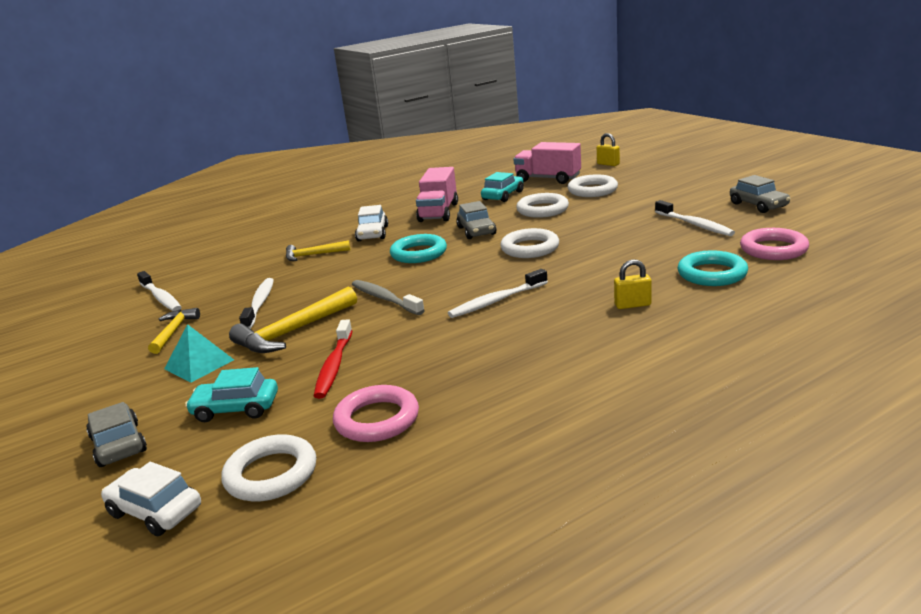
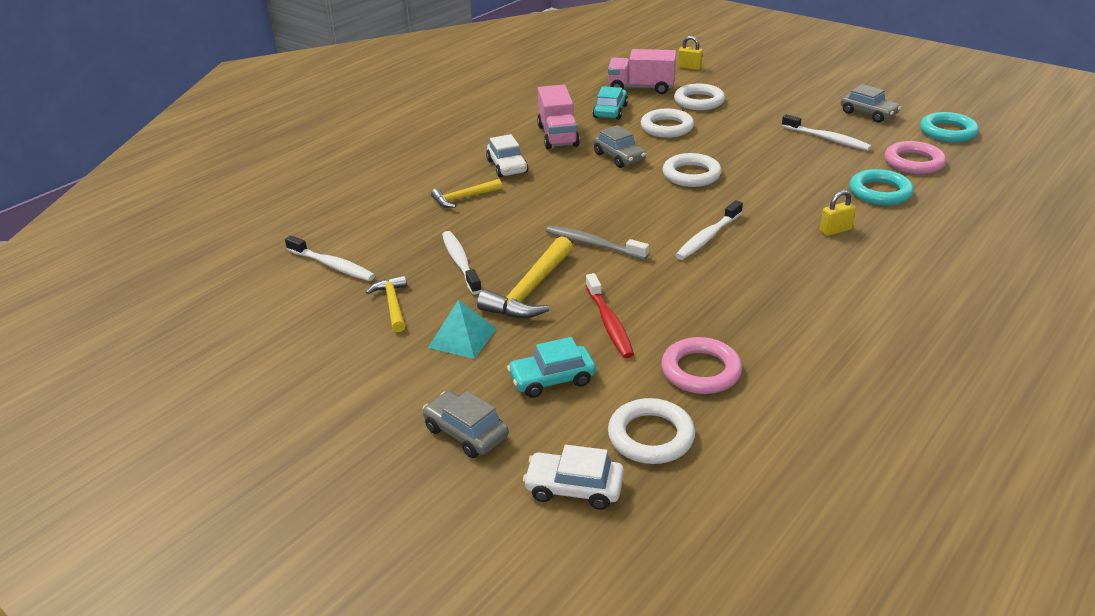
camera: 20 degrees left, 10 degrees up
turquoise ring [390,234,447,263] -> turquoise ring moved to [920,112,979,142]

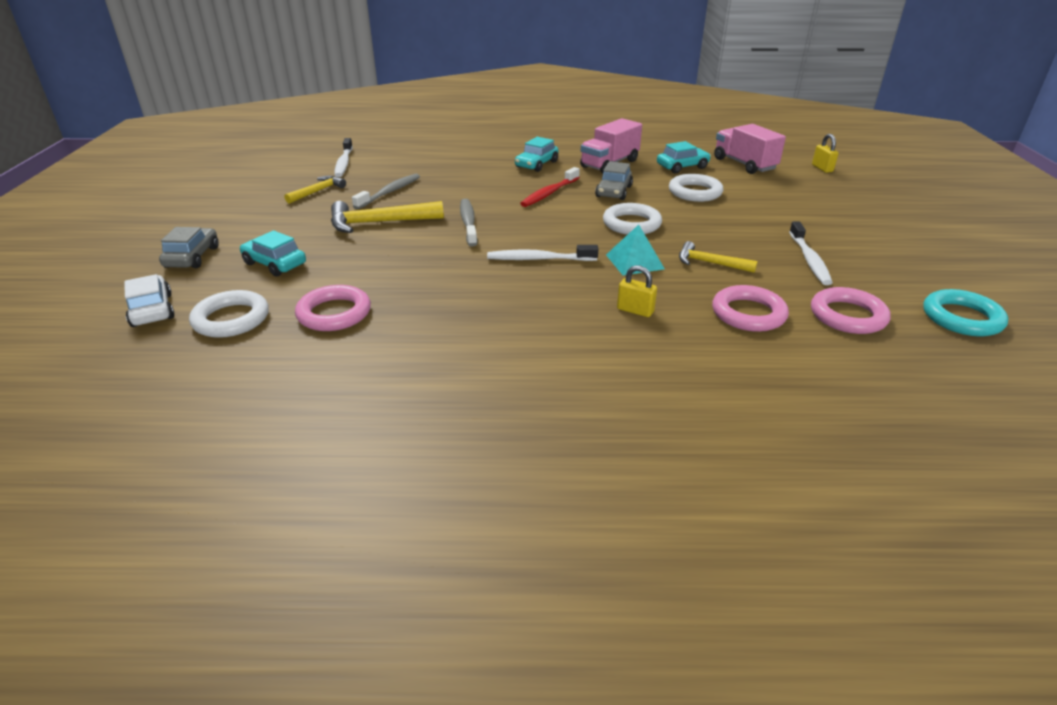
camera: 50 degrees right, 0 degrees up
turquoise pyramid [428,300,497,359] -> turquoise pyramid moved to [606,225,665,276]
yellow hammer [431,179,502,208] -> yellow hammer moved to [679,241,757,273]
white toothbrush [442,231,482,294] -> grey toothbrush [352,174,420,209]
white car [486,134,528,178] -> turquoise car [515,137,559,172]
red toothbrush [585,273,634,358] -> red toothbrush moved to [520,167,580,207]
white ring [674,84,725,110] -> none
grey car [841,84,901,123] -> none
turquoise ring [849,169,914,205] -> pink ring [712,285,789,332]

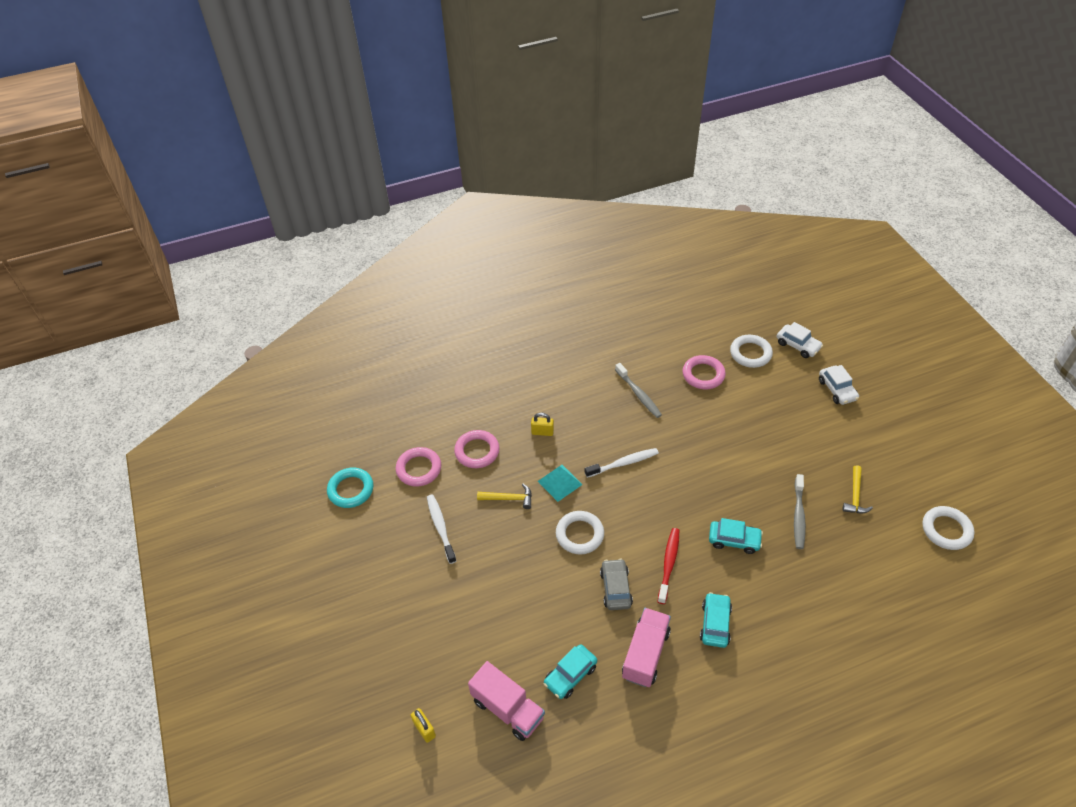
camera: 160 degrees right, 15 degrees up
grey car [159,227,219,268] -> white car [819,365,859,405]
turquoise car [240,230,306,277] -> turquoise car moved to [709,518,763,554]
yellow hammer [331,201,444,233] -> none
white toothbrush [335,138,353,177] -> none
grey toothbrush [460,199,478,247] -> grey toothbrush moved to [615,363,662,418]
white ring [669,174,724,202] -> white ring moved to [922,506,974,550]

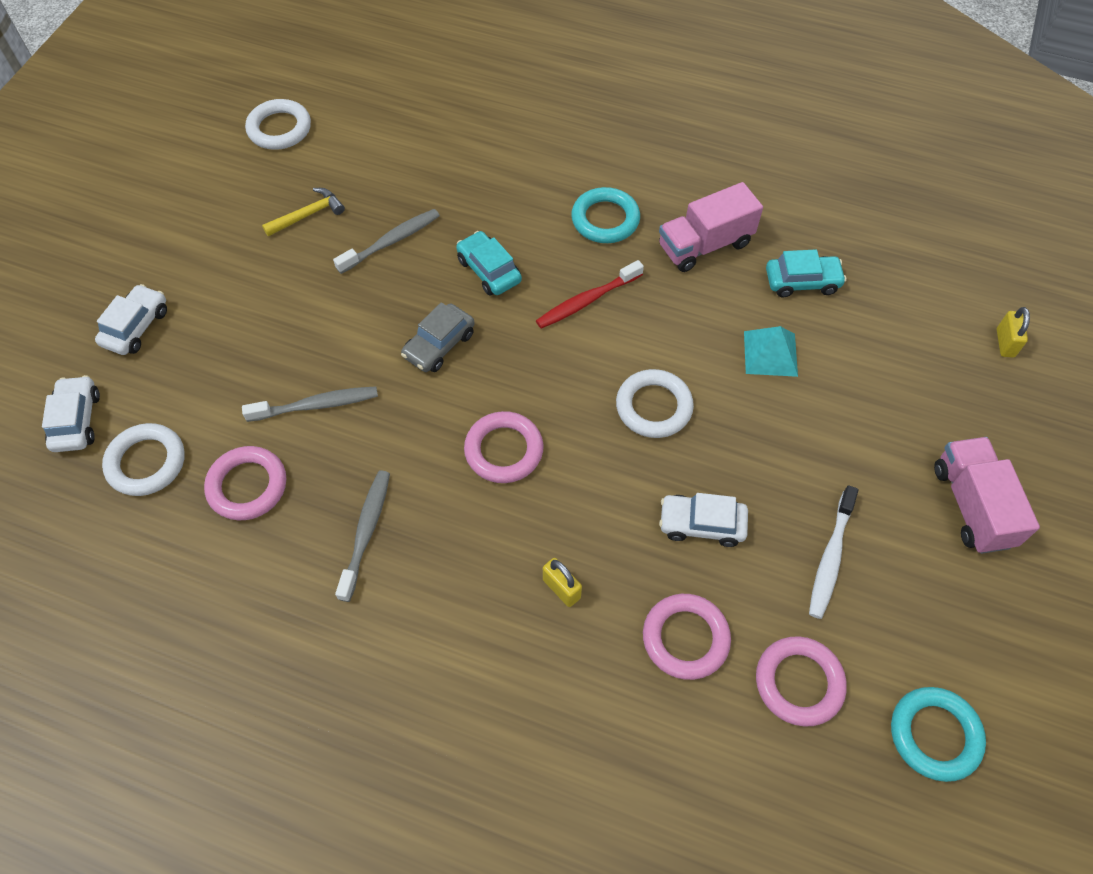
camera: 140 degrees left, 10 degrees up
pink truck [468,661,545,741] -> pink truck moved to [934,437,1040,554]
yellow hammer [477,484,532,509] -> white car [659,493,748,547]
turquoise pyramid [538,465,582,502] -> turquoise pyramid moved to [744,326,798,377]
white toothbrush [585,448,659,478] -> pink ring [464,411,544,483]
grey car [600,559,633,610] -> grey car moved to [401,302,475,372]
turquoise car [700,592,732,648] -> turquoise ring [571,187,640,243]
none -> grey toothbrush [242,386,378,422]

